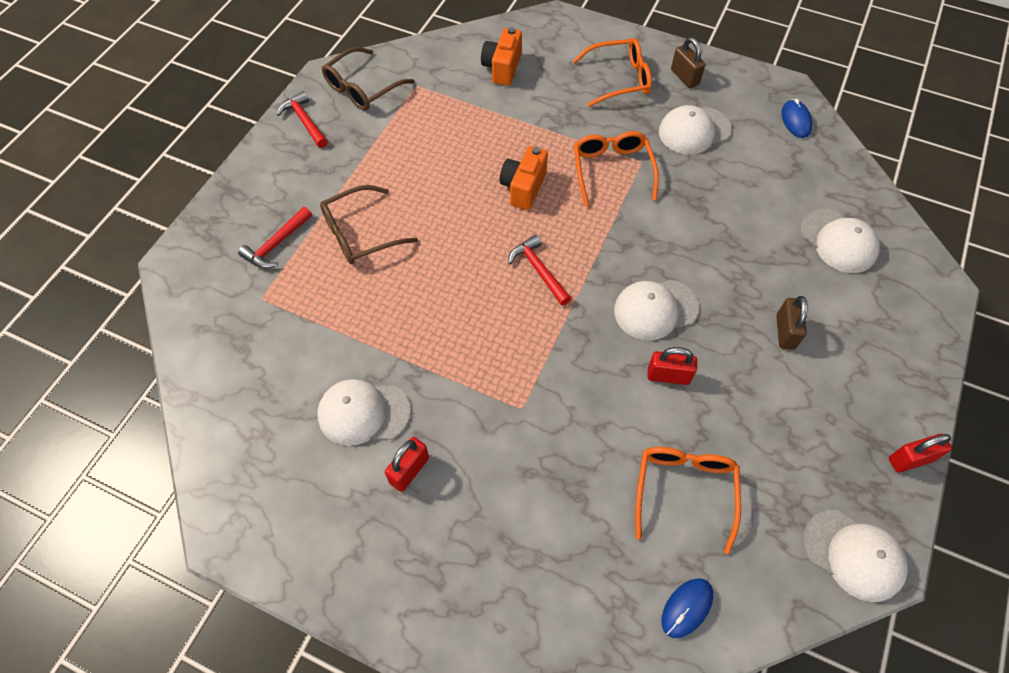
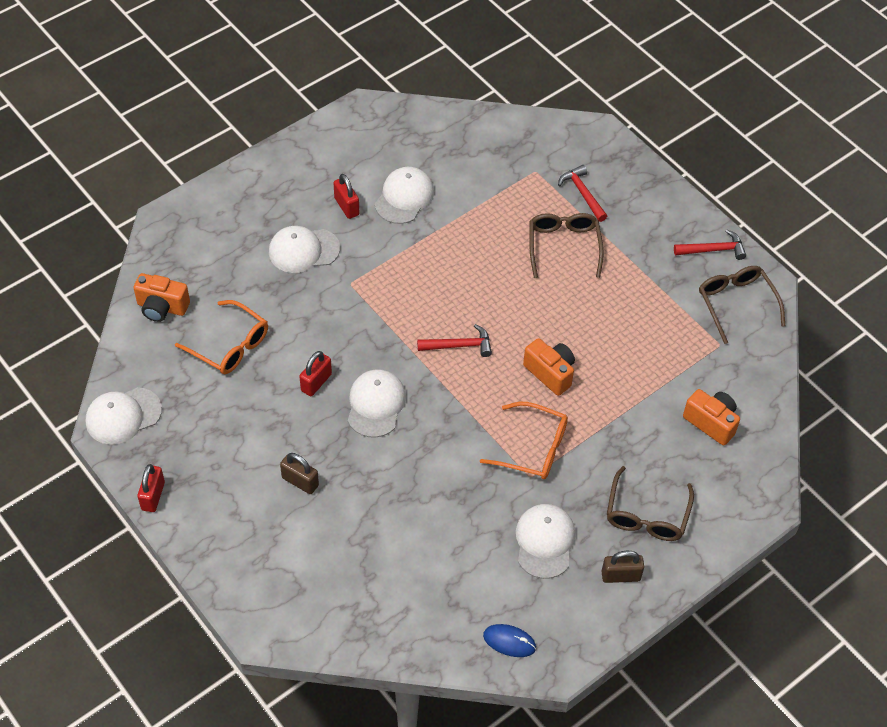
camera: 115 degrees right, 5 degrees down
orange glasses [573,38,652,107] -> brown glasses [607,466,694,541]
blue mouse [662,578,713,638] -> orange camera [134,273,190,322]
white cap [800,209,880,273] -> white cap moved to [269,226,340,273]

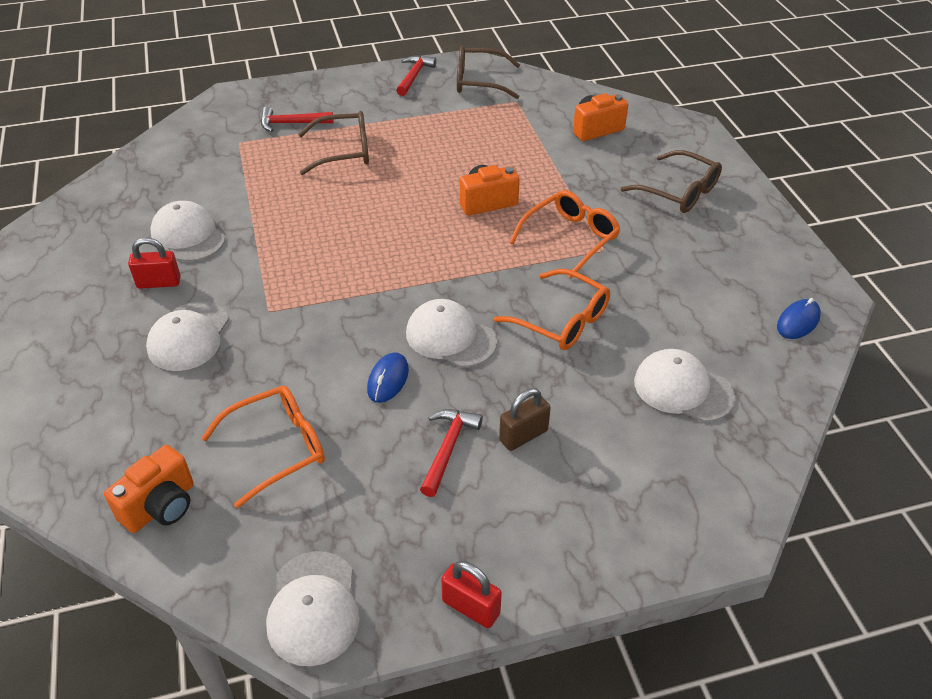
camera: 65 degrees left, 10 degrees down
red padlock [299,351,332,396] -> blue mouse [367,352,409,403]
red hammer [417,324,492,357] -> red hammer moved to [420,409,483,497]
white cap [516,504,575,579] -> white cap moved to [634,349,735,422]
brown glasses [529,213,604,278] -> brown glasses turned 150 degrees clockwise [298,111,369,175]
brown padlock [602,551,644,583] -> none
none -> orange glasses [494,269,610,350]

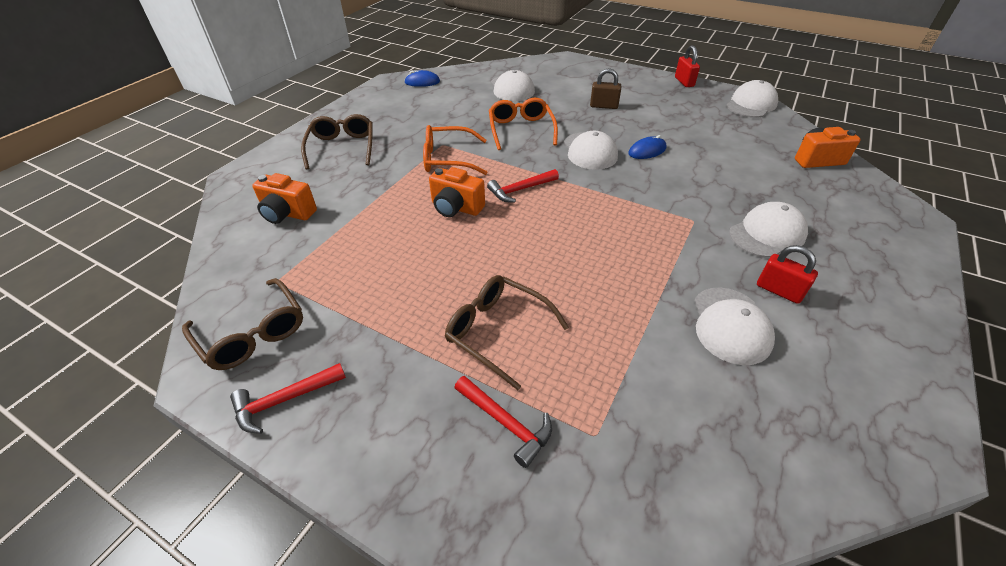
camera: 135 degrees left, 0 degrees up
orange glasses [201,385,325,508] -> none
red hammer [420,409,483,497] -> red hammer moved to [487,169,559,202]

